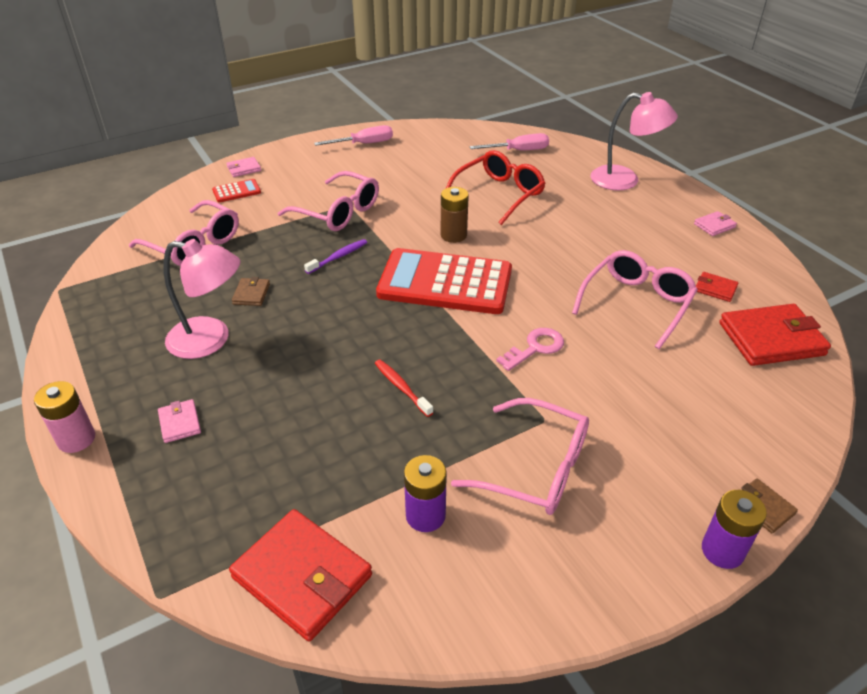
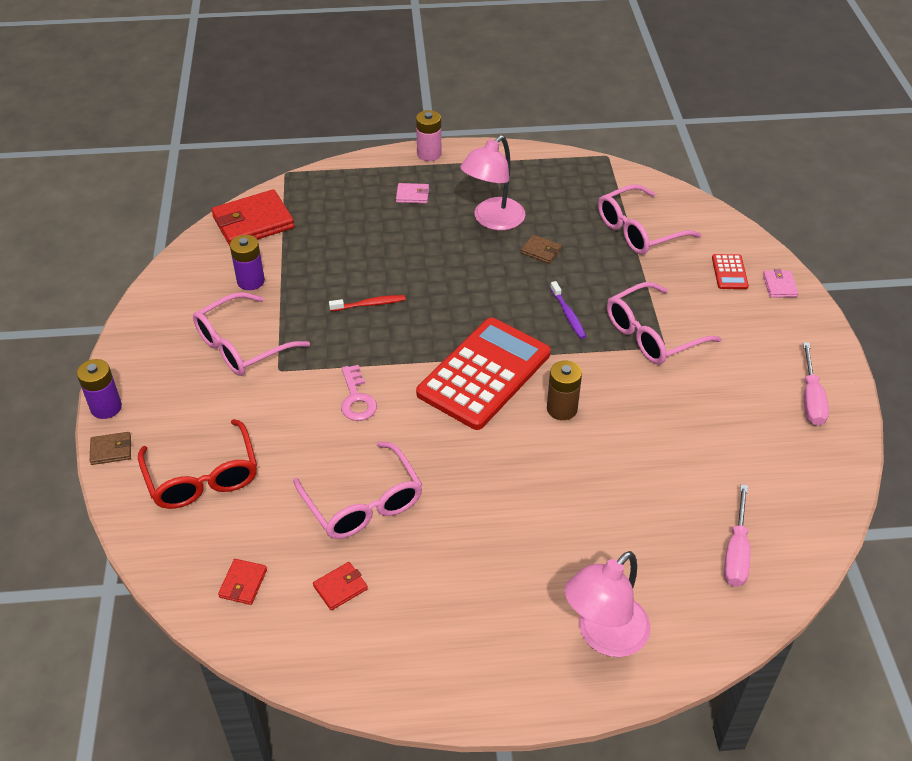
camera: 115 degrees right, 5 degrees up
red glasses [446,150,546,225] -> red glasses moved to [138,419,257,509]
pink wallet [694,211,737,236] -> none
red wallet [719,304,831,366] -> red wallet [218,559,267,605], size x0.47

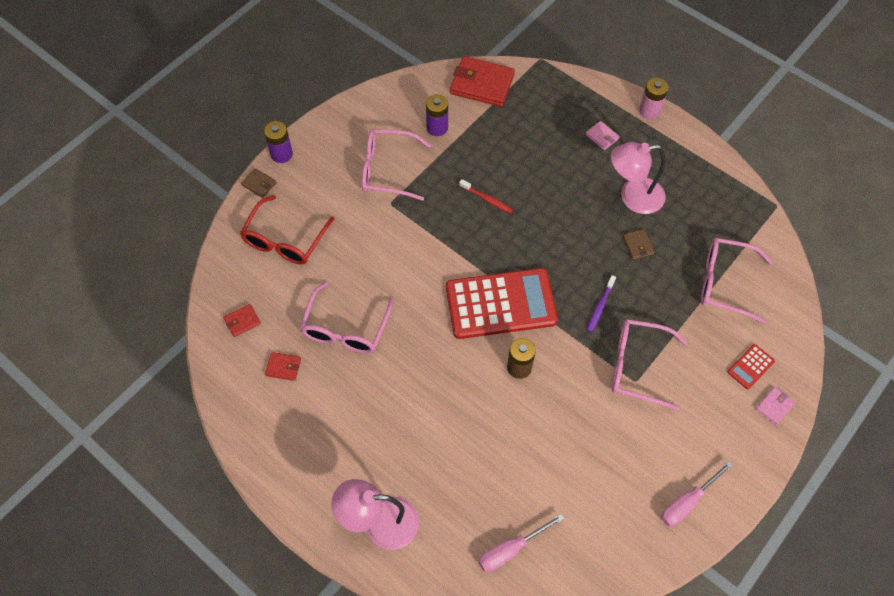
camera: 45 degrees right, 15 degrees up
pink key [341,365,377,421] -> none

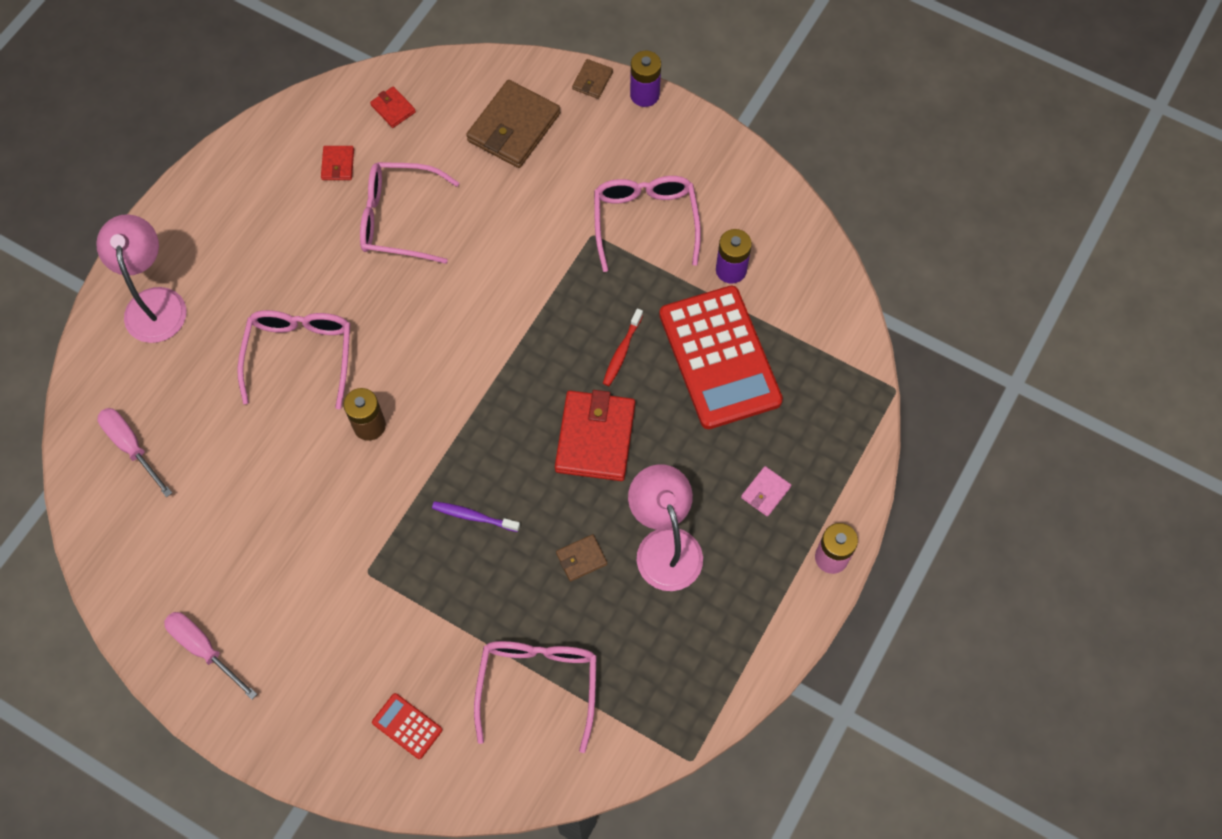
camera: 80 degrees right, 5 degrees up
red glasses [240,195,335,265] -> brown wallet [466,80,561,168]
red calculator [446,268,558,339] -> red calculator moved to [659,286,783,429]
red wallet [450,56,515,107] -> red wallet moved to [555,390,635,481]
pink glasses [612,319,688,410] -> pink glasses moved to [237,310,350,409]
pink wallet [756,387,795,425] -> none

